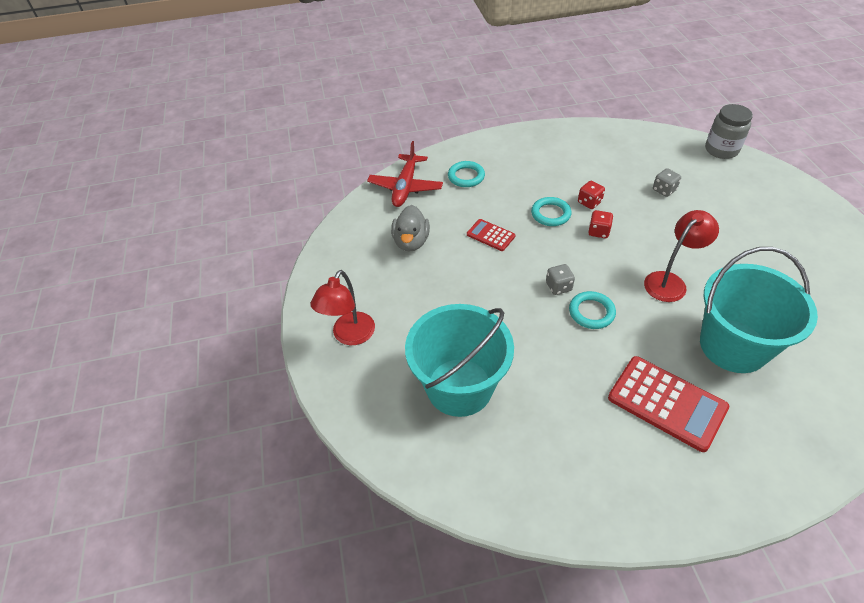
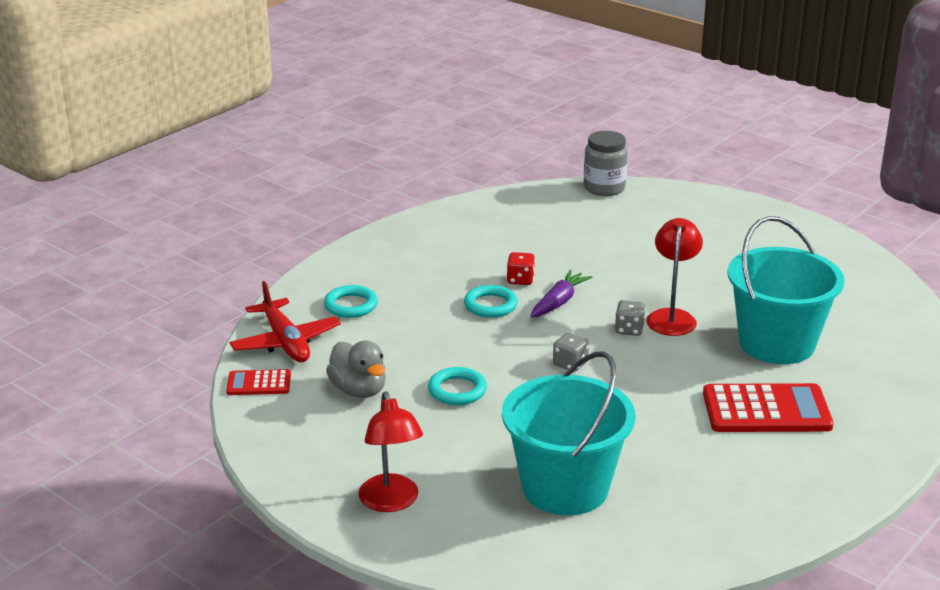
camera: 40 degrees left, 20 degrees down
red calculator [467,219,515,251] -> red calculator moved to [226,369,291,395]
turquoise ring [569,291,616,329] -> turquoise ring moved to [428,367,487,405]
red dice [588,210,613,238] -> purple carrot [530,270,592,318]
grey dice [653,168,681,197] -> grey dice moved to [615,300,646,336]

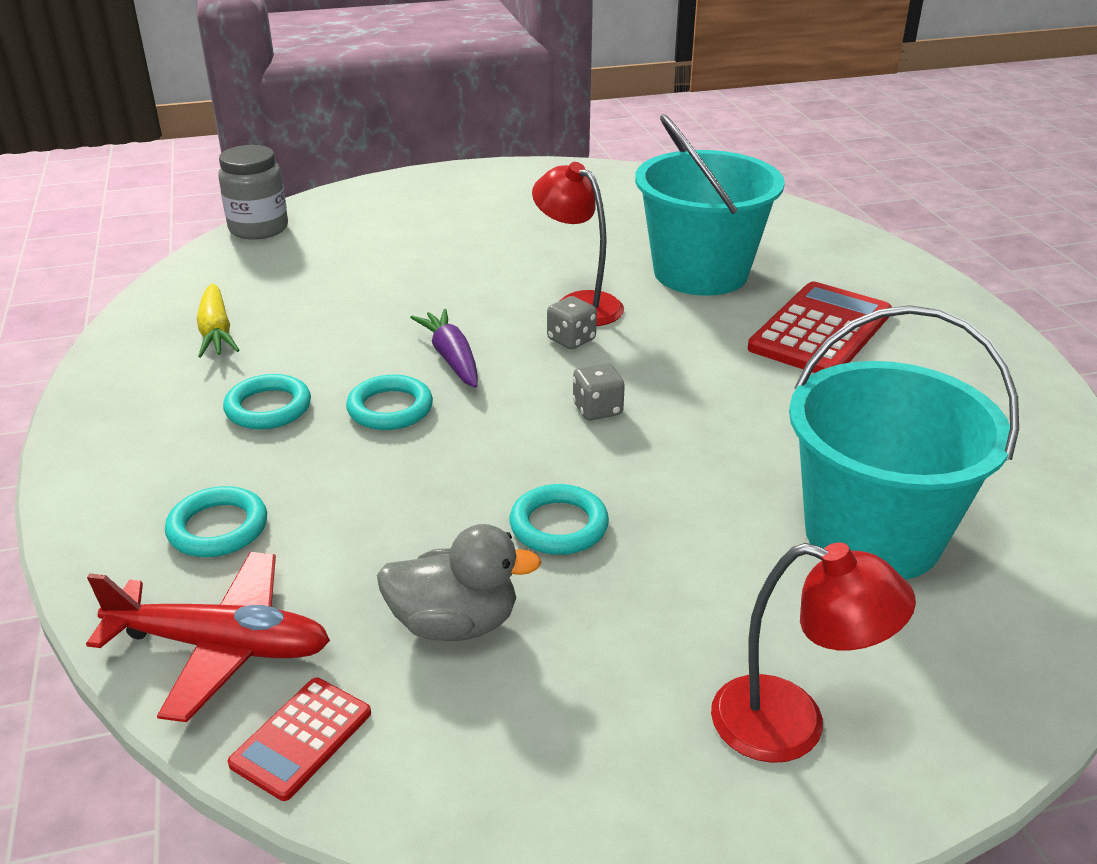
camera: 55 degrees left, 5 degrees up
red dice [507,252,535,285] -> none
none -> yellow carrot [197,283,240,358]
none -> turquoise ring [223,374,311,429]

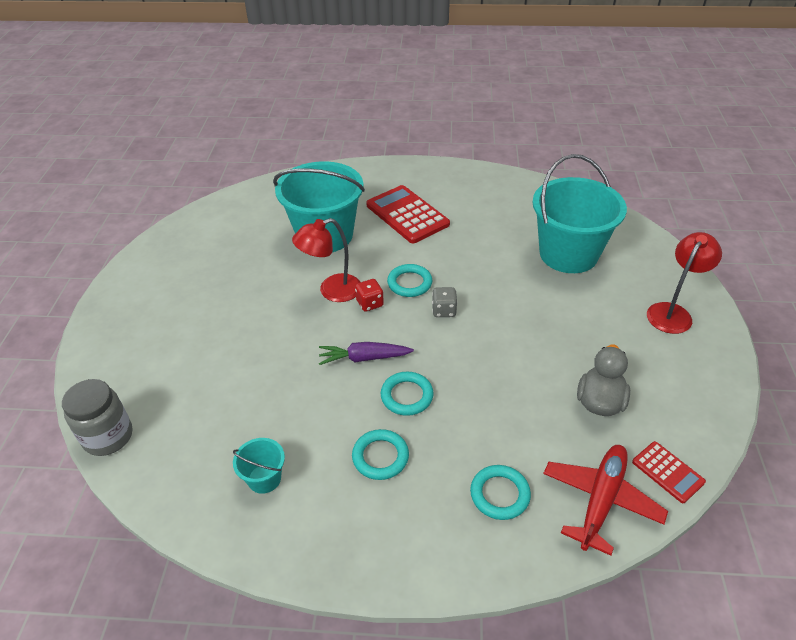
camera: 70 degrees left, 10 degrees up
yellow carrot [197,283,240,358] -> turquoise bucket [233,438,285,494]
turquoise ring [510,484,609,555] -> turquoise ring moved to [387,264,432,297]
grey dice [547,296,597,350] -> red dice [355,279,384,312]

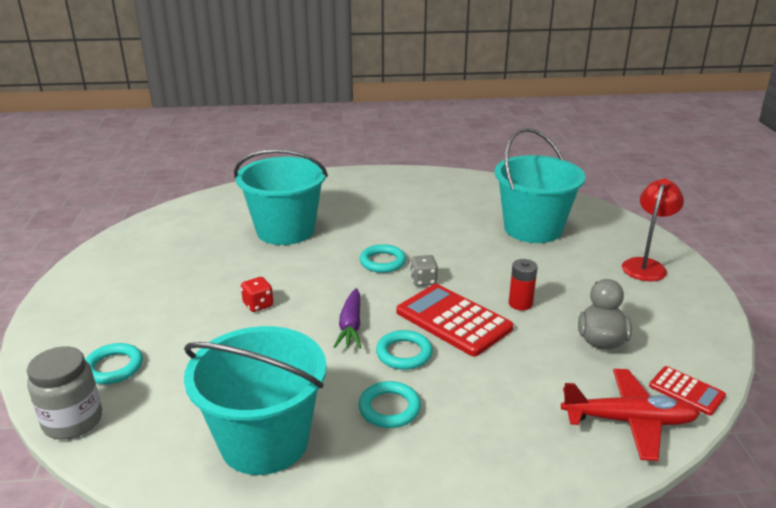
camera: 10 degrees left, 15 degrees down
turquoise bucket [233,438,285,494] -> turquoise bucket [184,326,327,475], size x2.34
red lamp [292,218,360,302] -> none
purple carrot [319,342,414,365] -> purple carrot turned 75 degrees counterclockwise [334,288,362,349]
red dice [355,279,384,312] -> red dice moved to [241,277,273,312]
red calculator [366,185,450,243] -> red calculator moved to [396,284,513,357]
turquoise ring [470,465,531,520] -> turquoise ring moved to [85,343,143,384]
red plane [543,445,668,556] -> red plane turned 75 degrees clockwise [561,369,700,461]
none -> red battery [509,259,538,310]

